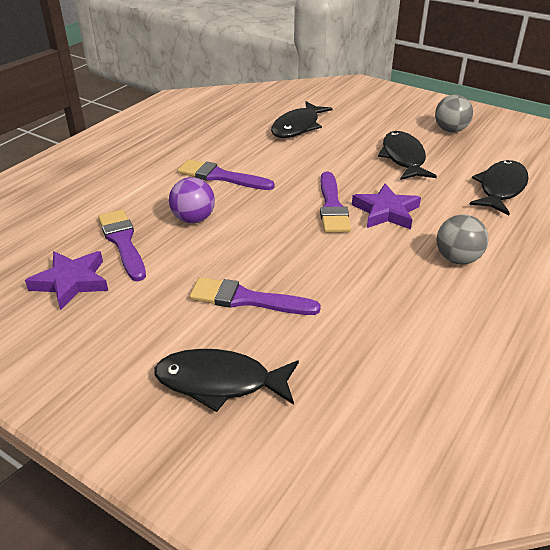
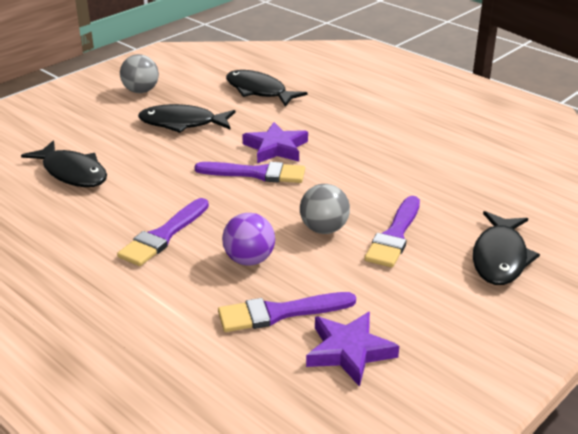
camera: 80 degrees left, 5 degrees down
grey ball [436,214,489,264] -> grey ball moved to [300,184,350,234]

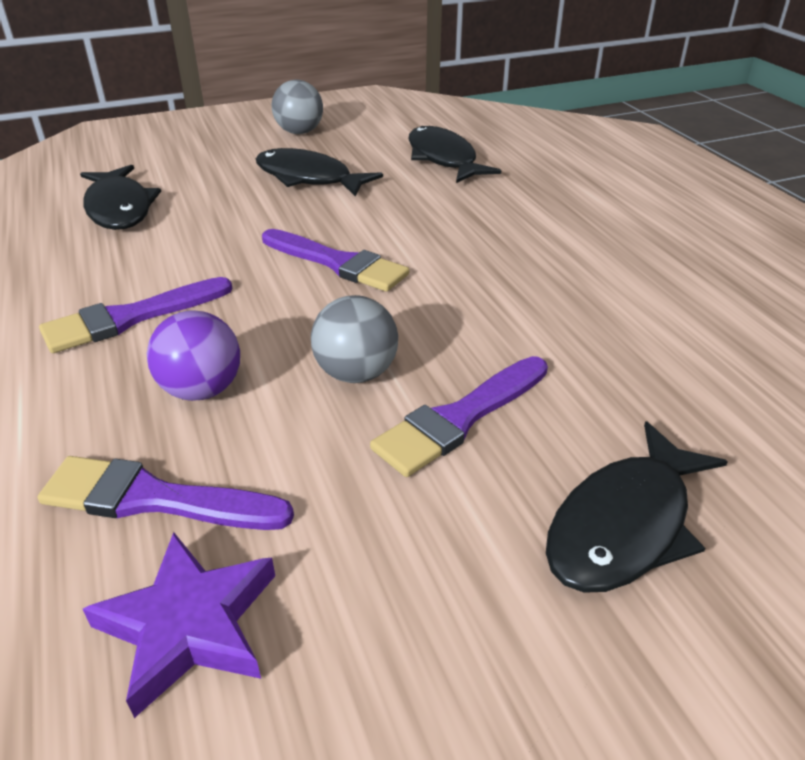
camera: 25 degrees right, 5 degrees up
purple star [242,122,308,163] -> none

